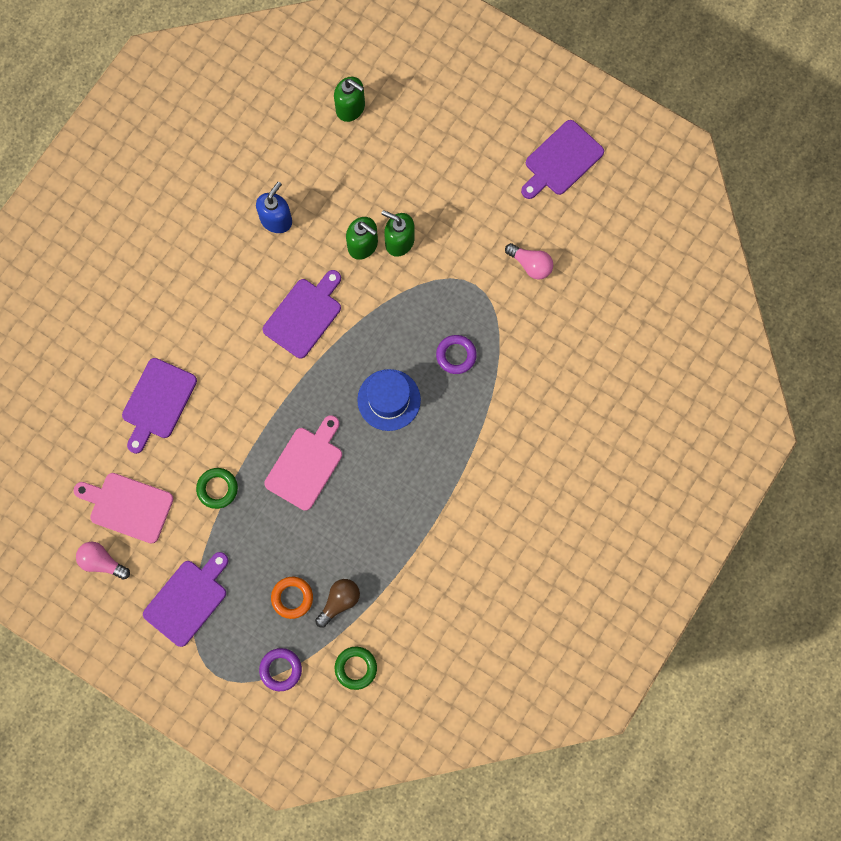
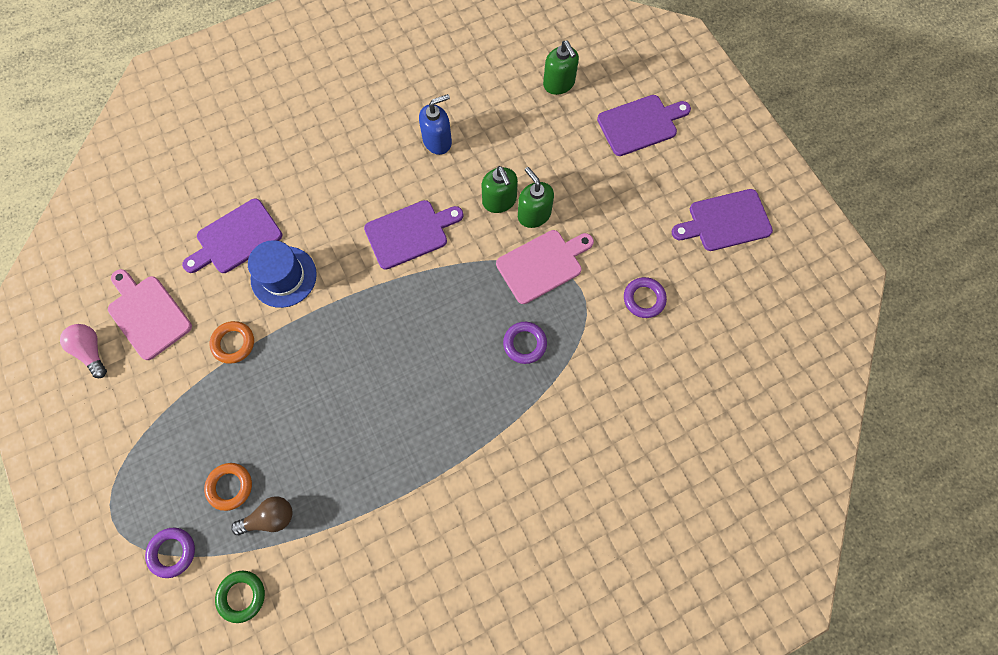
camera: 30 degrees right, 5 degrees down
purple cutting board [143,552,228,647] -> purple cutting board moved to [597,95,691,156]
green ring [196,468,238,509] -> orange ring [210,321,254,364]
pink cutting board [264,415,342,511] -> pink cutting board moved to [496,230,594,304]
blue hat [357,369,421,431] -> blue hat moved to [248,240,317,308]
pink light bulb [505,243,553,280] -> purple ring [624,277,667,318]

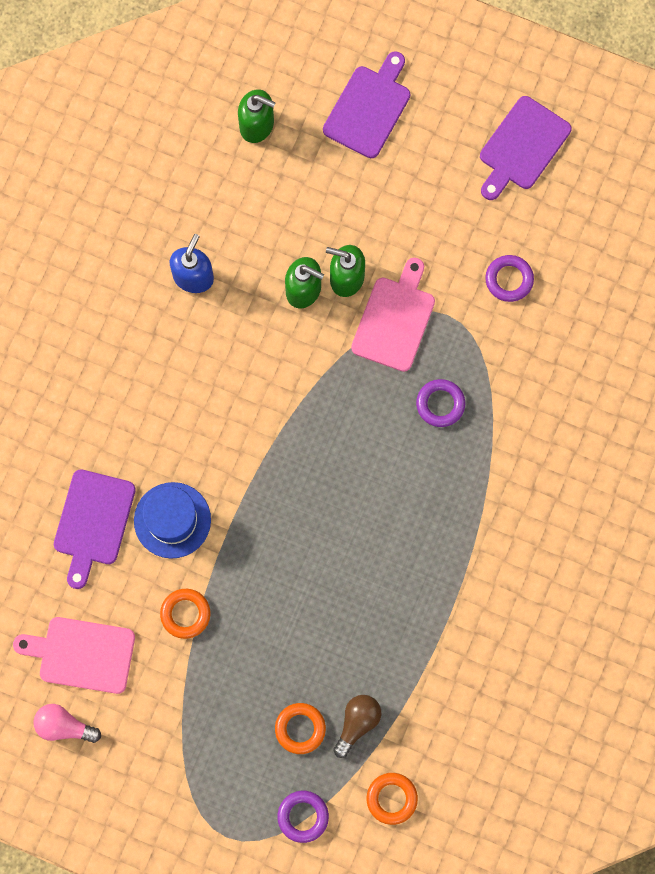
camera: 40 degrees left, 5 degrees up
green ring [215,571,265,623] -> orange ring [366,773,418,825]
purple cutting board [364,200,464,270] -> none

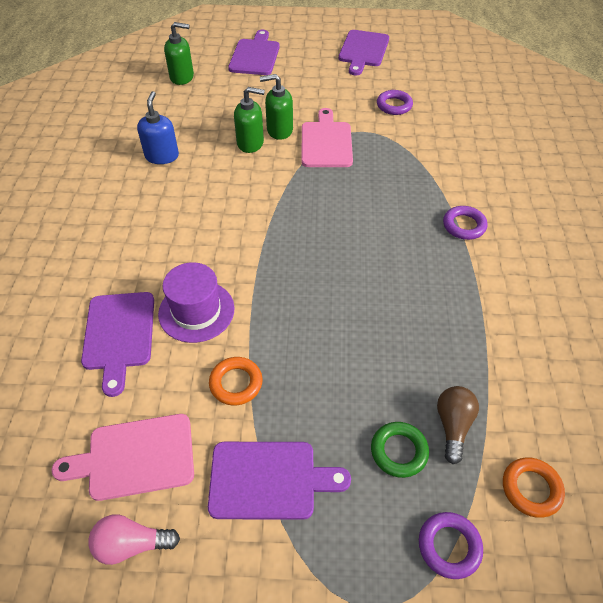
camera: 20 degrees left, 25 degrees down
blue hat [134,482,211,559] -> purple hat [158,262,235,343]
orange ring [275,703,326,754] -> green ring [371,422,429,478]
purple ring [416,379,465,427] -> purple ring moved to [443,206,488,240]
none -> purple cutting board [208,442,351,520]

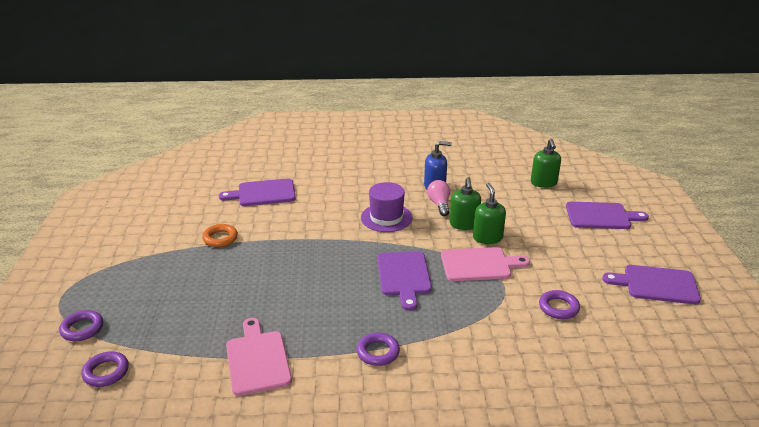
camera: 85 degrees right, 20 degrees down
pink cutting board [51,414,194,501] -> pink cutting board moved to [226,318,292,396]
pink light bulb [88,514,180,565] -> pink light bulb moved to [427,180,450,216]
purple hat [158,262,235,343] -> purple hat moved to [361,182,413,232]
purple cutting board [208,442,351,520] -> purple cutting board moved to [377,251,432,311]
green ring [371,422,429,478] -> none
brown light bulb [437,386,479,464] -> none
orange ring [503,457,565,518] -> purple ring [81,351,129,387]

